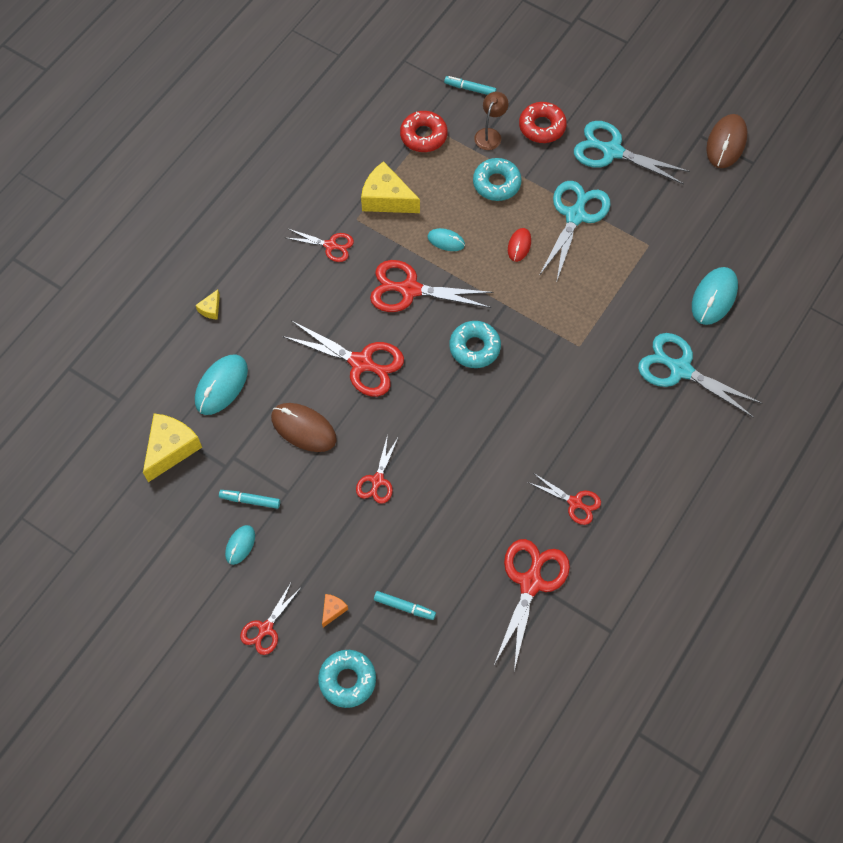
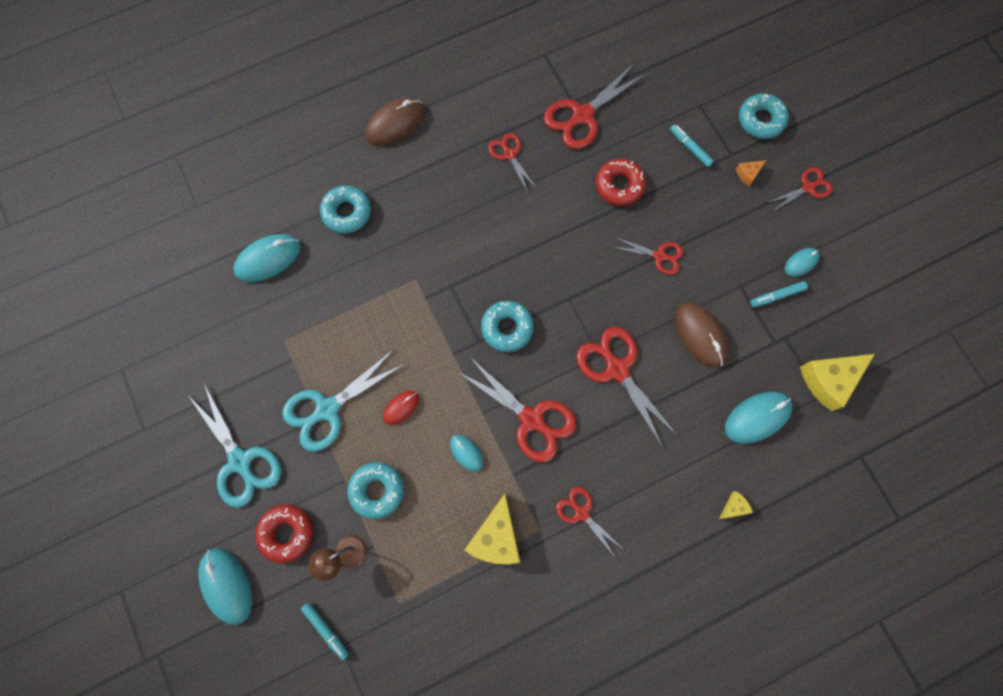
camera: 150 degrees left, 10 degrees up
turquoise marker [219,490,280,509] -> turquoise marker turned 120 degrees clockwise [750,281,808,307]
red scissors [356,435,399,504] -> red scissors turned 60 degrees clockwise [612,237,684,275]
yellow cheese [361,161,420,213] -> yellow cheese turned 45 degrees clockwise [464,494,520,564]
red donut [400,111,448,152] -> red donut moved to [596,159,646,206]
turquoise scissors [638,333,762,418] -> turquoise donut [320,186,371,234]
brown mouse [706,114,747,168] -> brown mouse moved to [365,97,424,146]
none -> turquoise mouse [198,548,252,625]

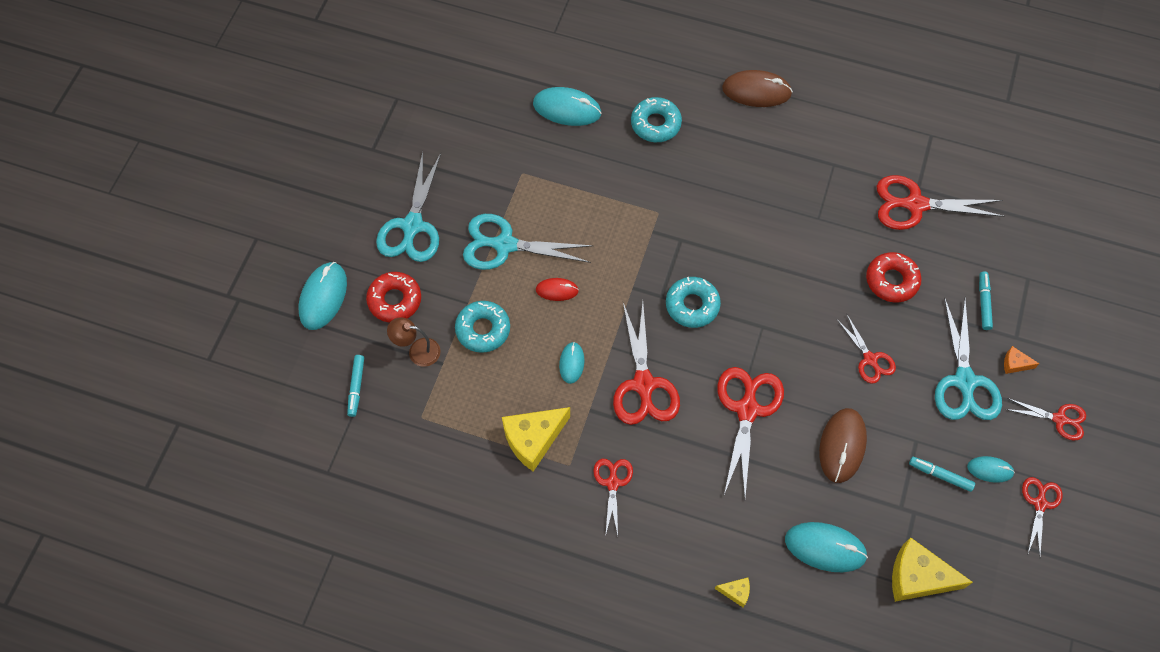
camera: 45 degrees right, 10 degrees down
red scissors [488,133,537,193] -> red scissors moved to [1022,477,1062,556]
turquoise donut [739,93,789,139] -> none
none -> turquoise scissors [935,297,1002,420]

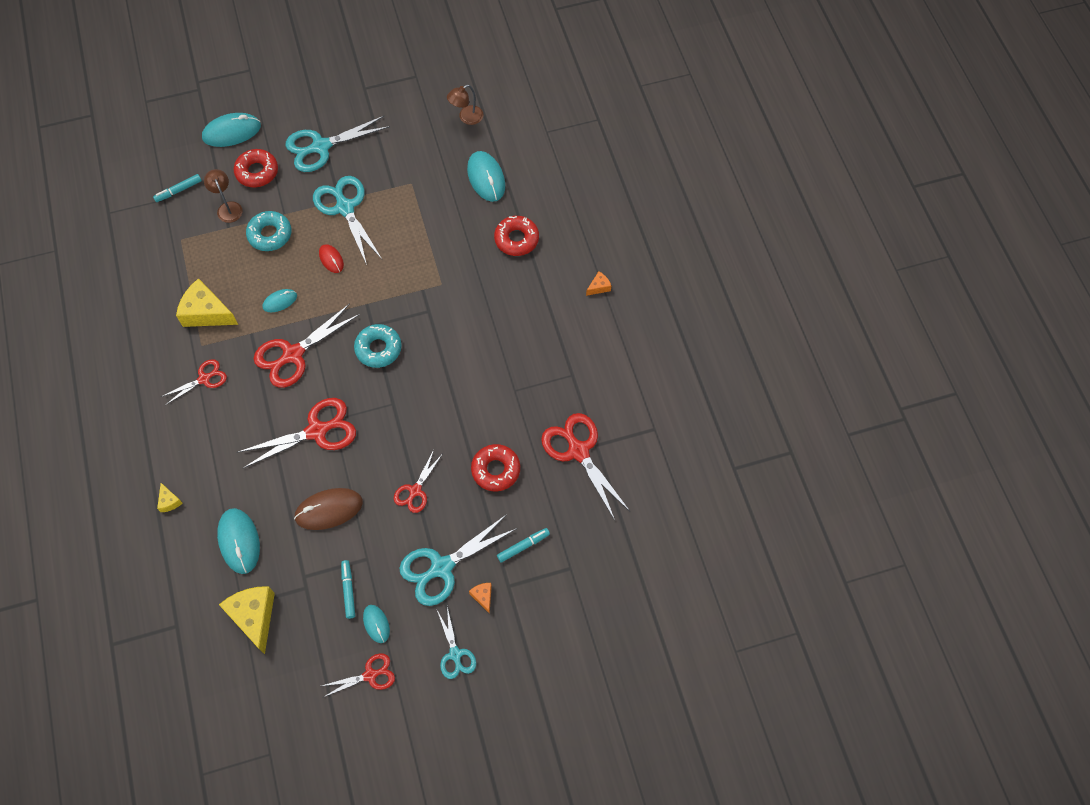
camera: 55 degrees right, 0 degrees up
turquoise donut [631,97,682,142] -> red donut [494,216,539,256]
brown mouse [722,70,793,107] -> orange cheese [586,271,611,296]
red scissors [1005,398,1086,441] -> turquoise scissors [437,607,476,679]
none -> brown lamp [447,85,483,125]

